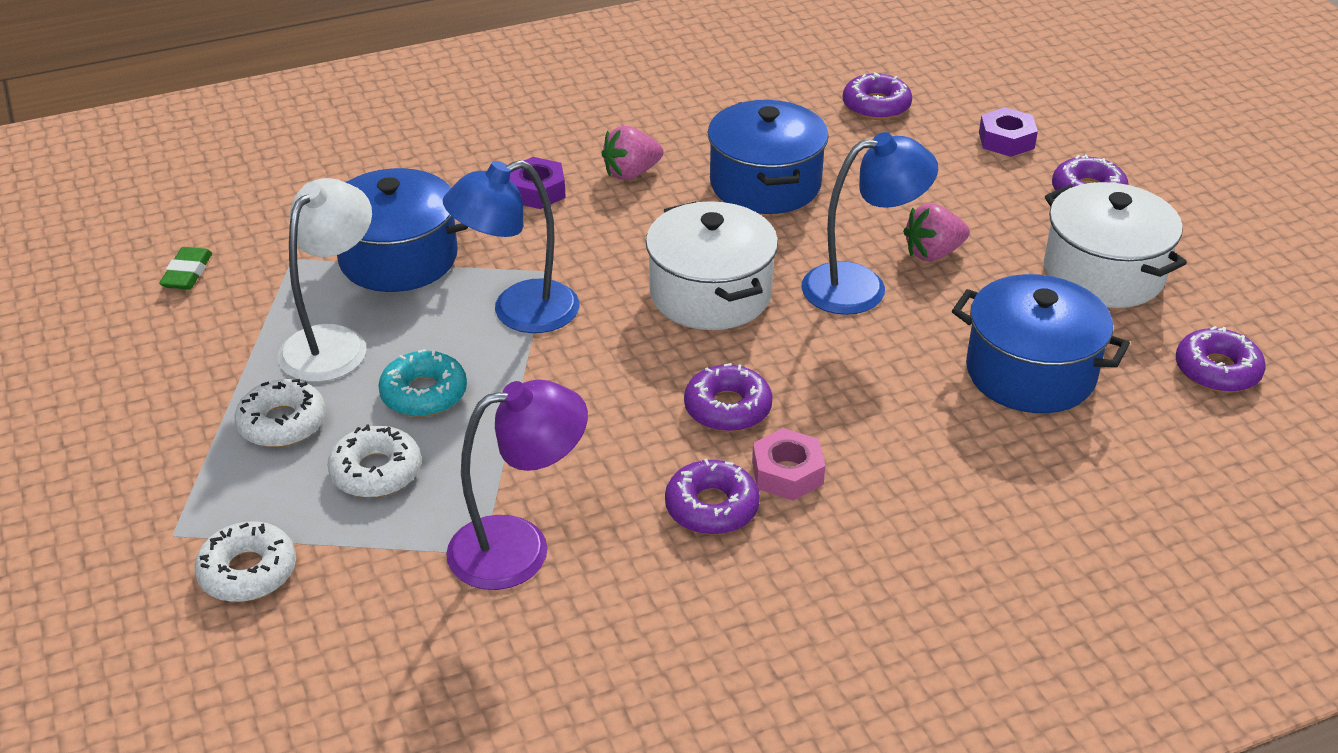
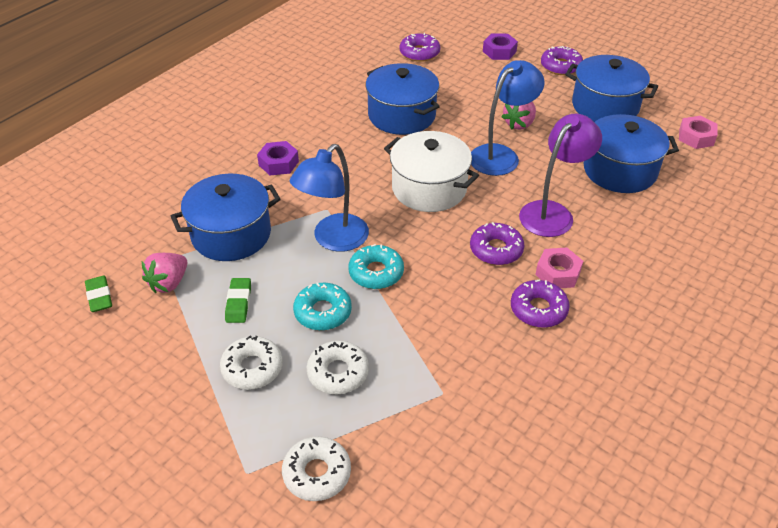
camera: 30 degrees left, 5 degrees up
white lamp [278,178,372,382] -> green eraser [225,278,251,323]
purple lamp [446,379,588,590] -> purple lamp moved to [519,114,602,237]
pink strawberry [601,126,663,180] -> pink strawberry moved to [142,253,187,293]
white pot [1044,182,1187,308] -> blue pot [565,55,658,122]
purple donut [1176,326,1266,393] -> pink nut [679,116,718,149]
none -> turquoise donut [349,244,404,289]

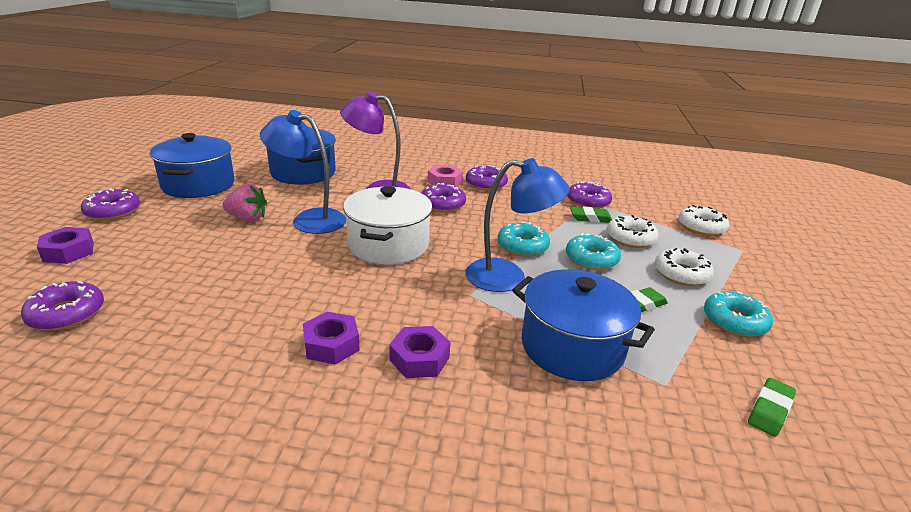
camera: 120 degrees left, 15 degrees down
pink strawberry [142,253,187,293] -> none
blue pot [365,63,440,135] -> none
pink nut [679,116,718,149] -> none
none -> purple nut [303,312,360,365]
none -> purple donut [567,181,612,209]
none -> green eraser [570,207,612,223]
none -> turquoise donut [704,291,773,337]

